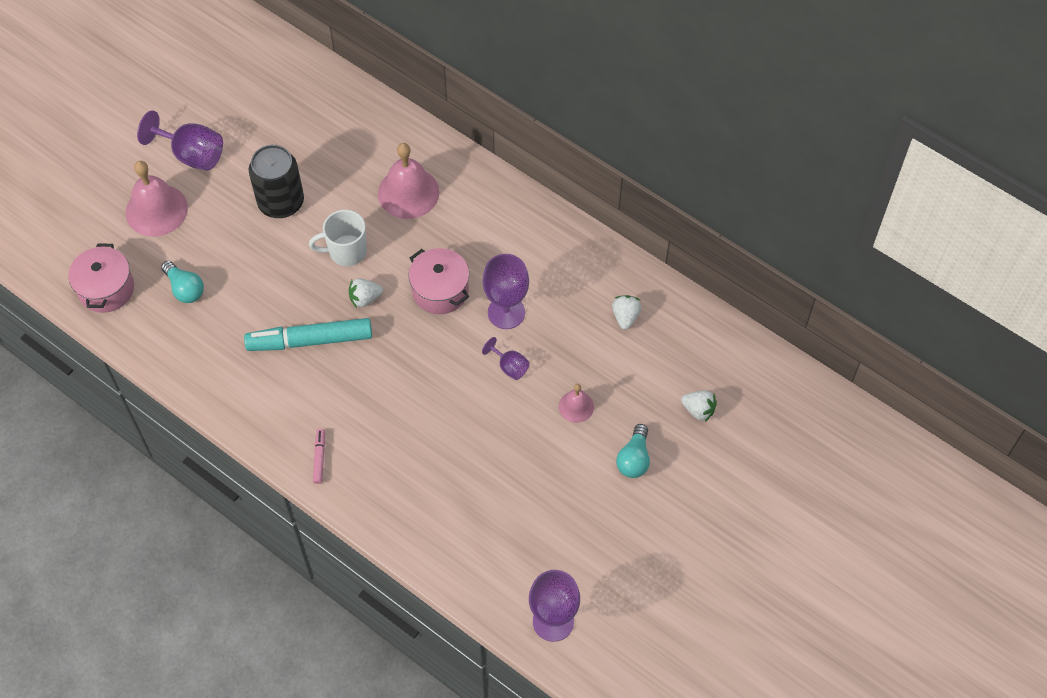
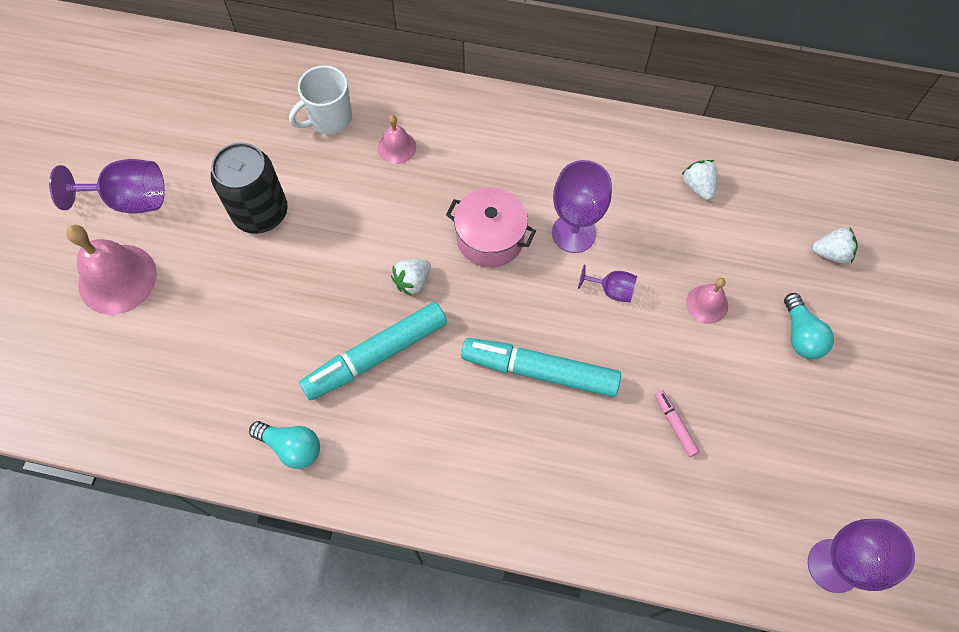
camera: 25 degrees left, 5 degrees up
pink pot [68,243,134,313] -> none
turquoise light bulb [161,261,204,303] -> turquoise light bulb moved to [249,421,320,469]
white mug [309,210,367,266] -> white mug moved to [289,65,352,134]
pink marker [313,429,325,484] -> pink marker moved to [655,390,700,457]
pink bell [378,143,439,219] -> pink bell [378,115,416,164], size x0.53
none -> turquoise marker [461,338,621,397]

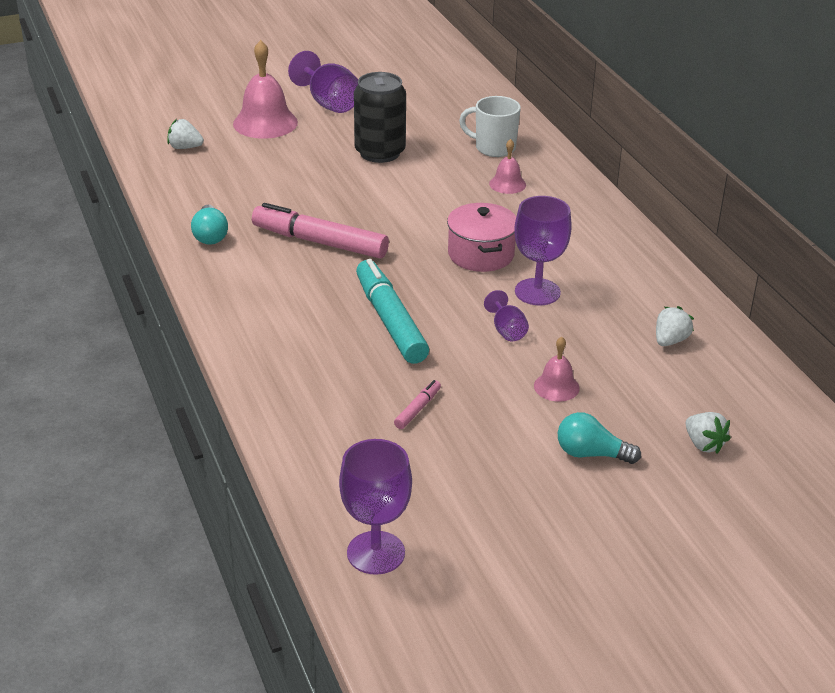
camera: 55 degrees right, 30 degrees down
turquoise marker [299,302,447,400] -> pink marker [252,203,389,259]
white strawberry [391,259,431,296] -> white strawberry moved to [167,119,204,149]
turquoise light bulb [784,293,834,359] -> turquoise light bulb turned 60 degrees clockwise [558,412,641,464]

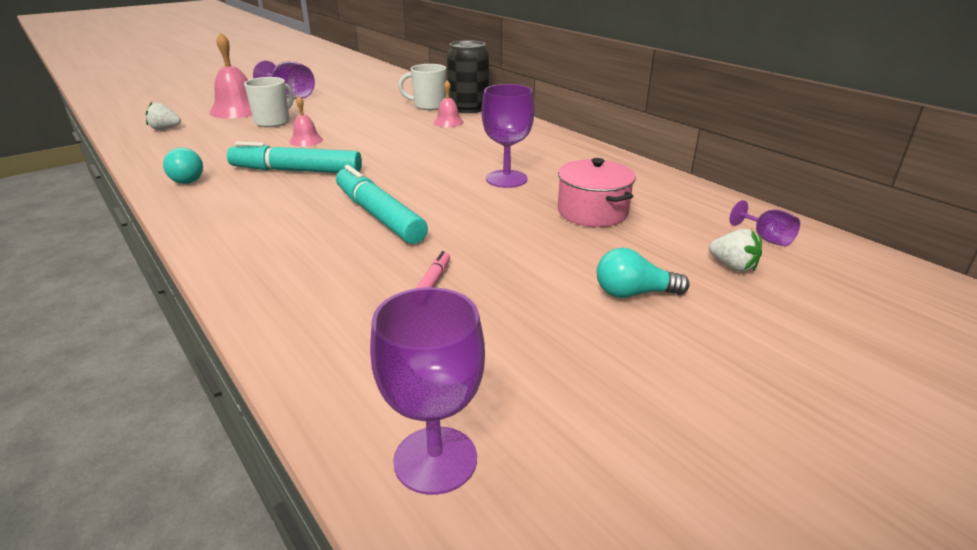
camera: 15 degrees left, 5 degrees down
pink marker [252,203,389,259] -> turquoise marker [227,141,362,173]
black can [354,72,406,163] -> black can moved to [447,40,489,113]
pink pot [447,203,516,272] -> pink pot moved to [558,158,636,227]
purple goblet [484,290,529,341] -> purple goblet moved to [730,200,800,246]
pink bell [534,336,580,402] -> pink bell moved to [289,96,323,147]
white strawberry [656,306,694,346] -> none
none -> white mug [244,77,294,127]

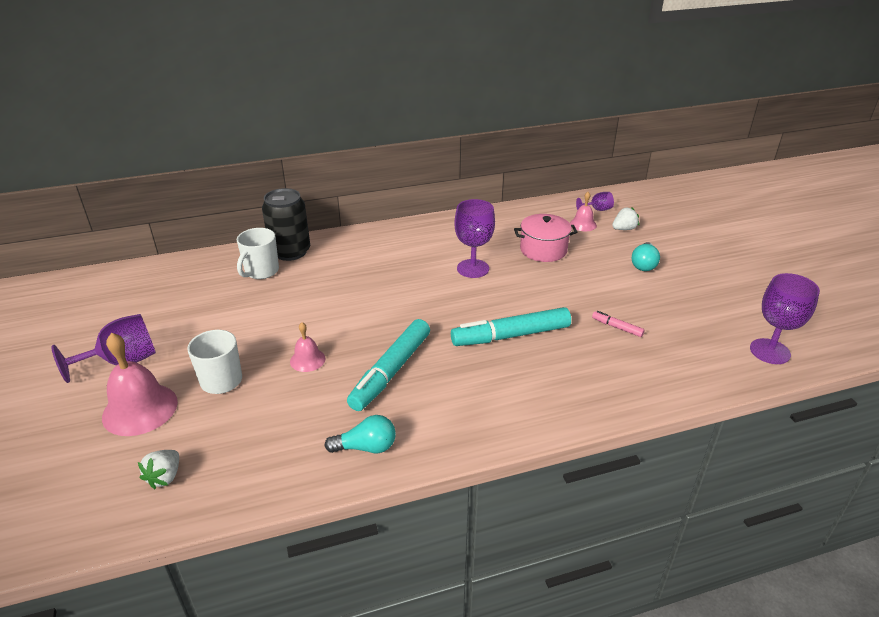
camera: 70 degrees left, 5 degrees up
pink bell [434,80,464,127] -> pink bell moved to [570,192,597,231]

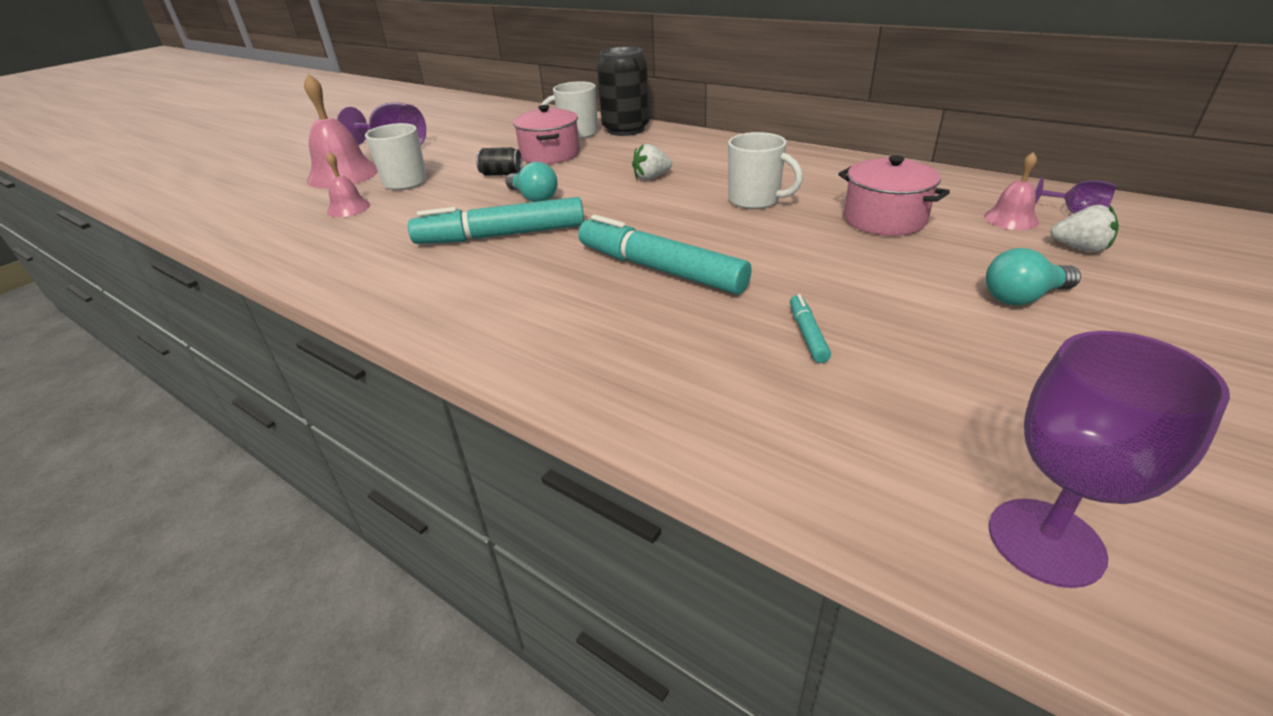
camera: 55 degrees right, 0 degrees up
white strawberry [138,450,179,489] -> white strawberry moved to [632,144,672,180]
pink bell [290,322,325,372] -> pink bell moved to [326,152,370,217]
turquoise light bulb [324,415,396,453] -> turquoise light bulb moved to [505,162,558,202]
purple goblet [454,199,495,278] -> white mug [728,132,803,209]
pink marker [592,311,645,337] -> turquoise marker [790,294,831,363]
none -> black can [476,147,522,176]
none -> pink pot [513,105,580,164]

